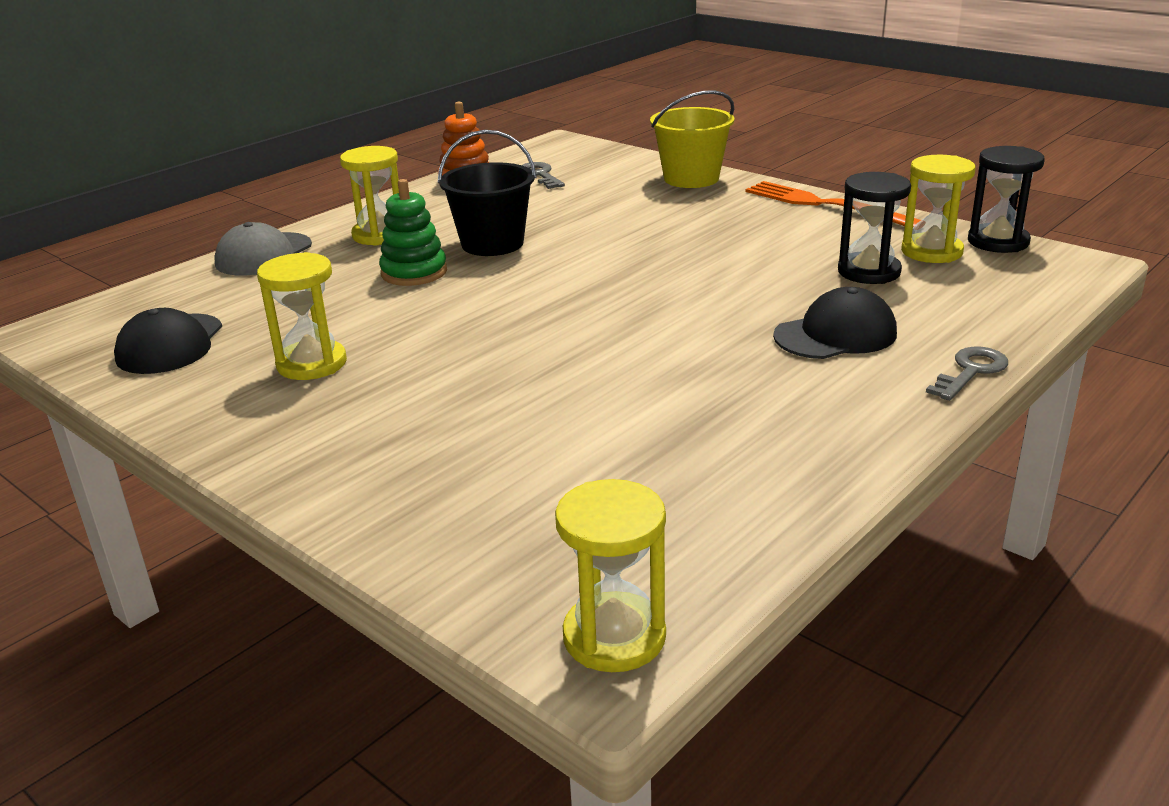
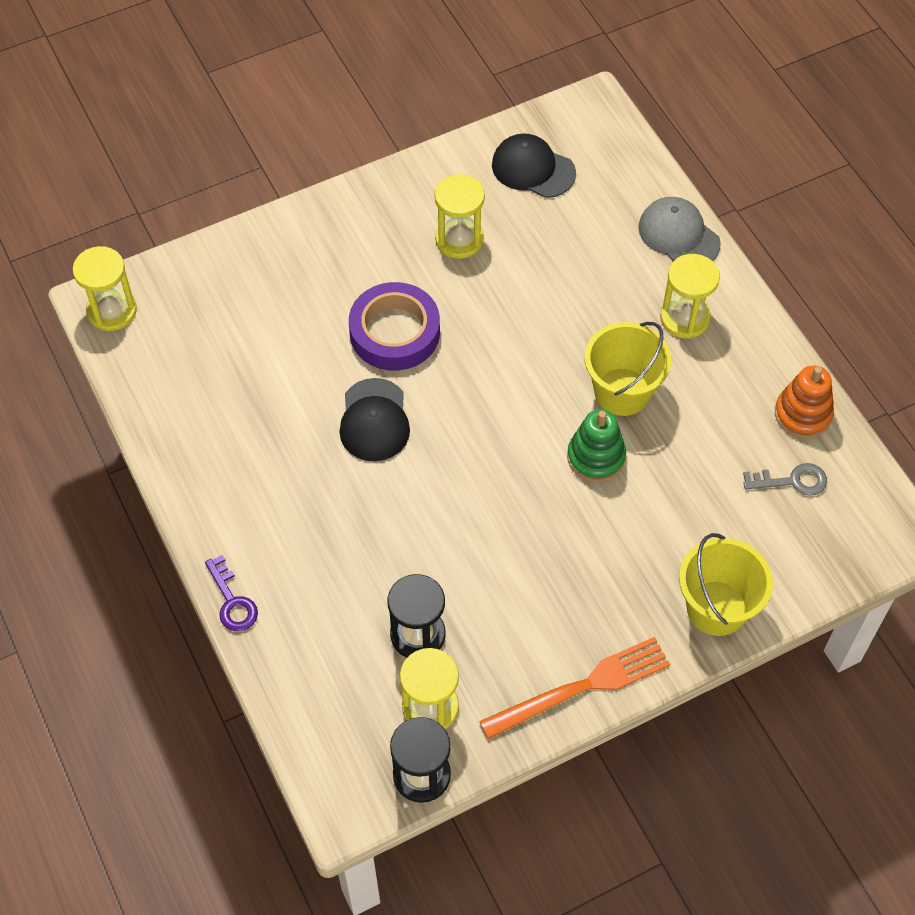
camera: 110 degrees right, 30 degrees up
green stacking toy [379,179,447,286] -> green stacking toy moved to [567,409,626,482]
black bucket [438,130,537,256] -> yellow bucket [585,322,671,416]
black cap [773,287,897,359] -> black cap moved to [339,378,410,461]
grey key [926,346,1008,401] -> purple key [205,555,258,631]
none -> purple tape [349,282,440,371]

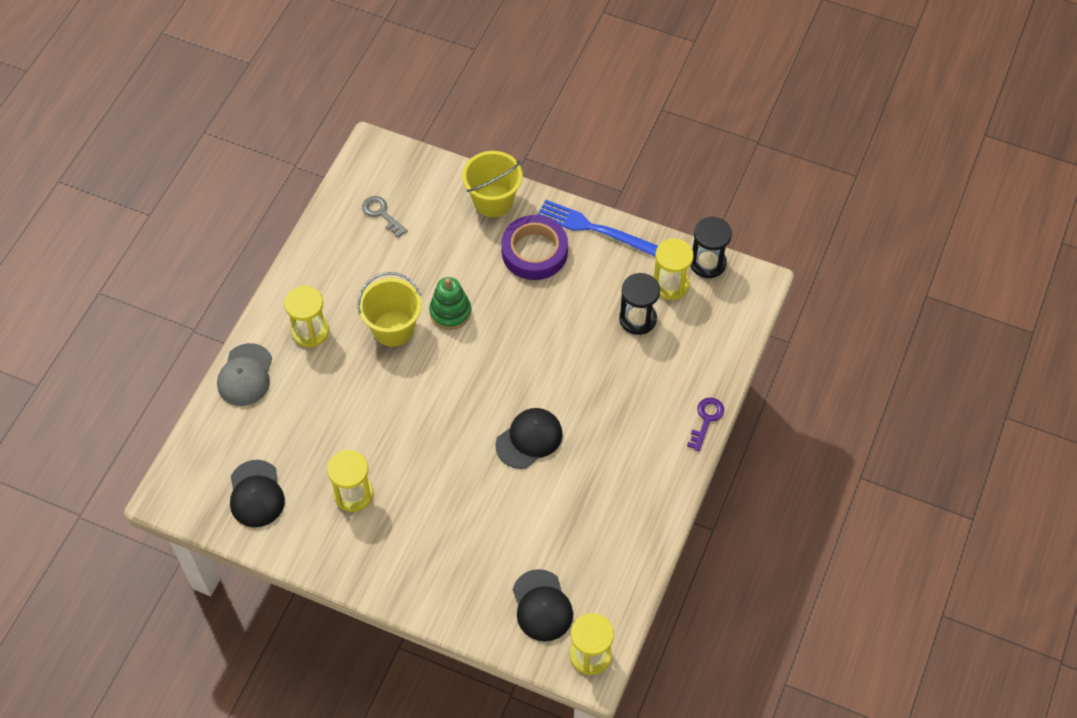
camera: 130 degrees left, 0 degrees up
purple tape [349,282,440,371] -> purple tape moved to [501,215,568,280]
orange fork [479,637,670,739] -> blue fork [537,200,658,256]
orange stacking toy [775,365,834,438] -> none
none -> black cap [513,569,573,641]

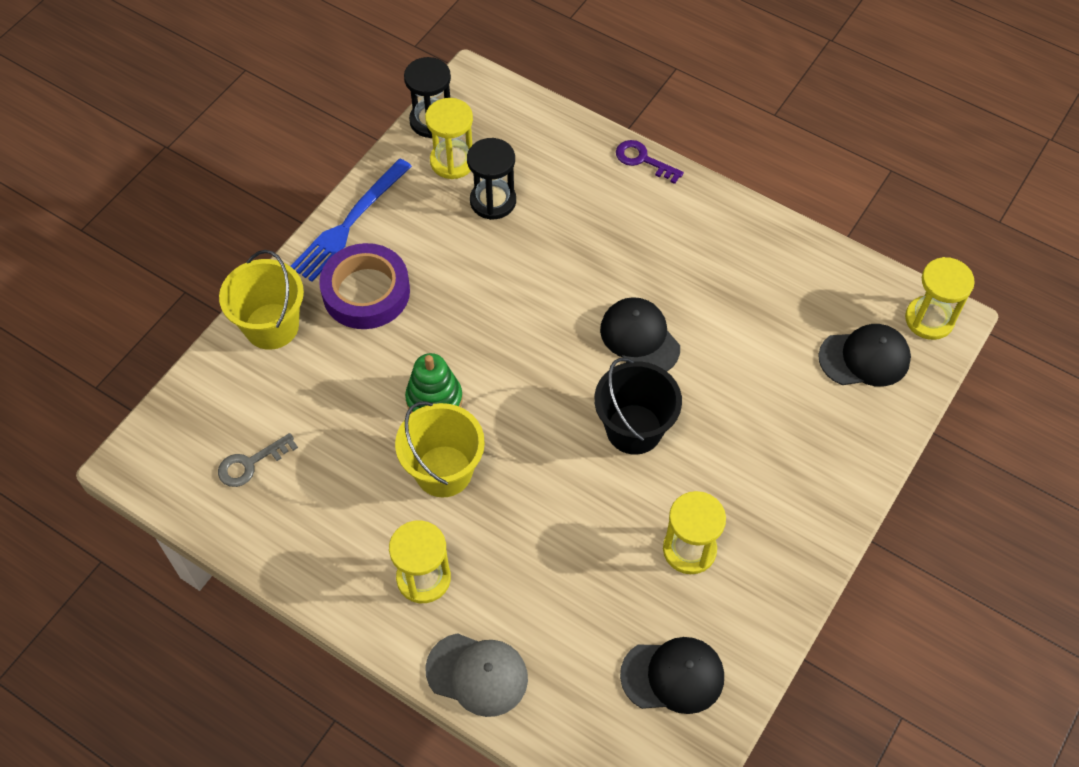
camera: 80 degrees left, 0 degrees up
none -> black bucket [594,358,682,455]

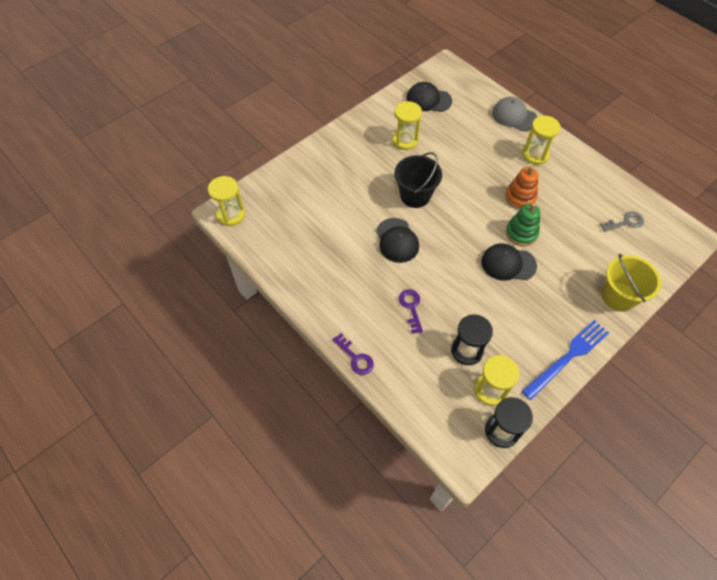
camera: 165 degrees left, 0 degrees up
purple tape [319,243,410,329] -> none
yellow bucket [395,401,485,498] -> orange stacking toy [505,166,538,209]
black cap [818,324,911,387] -> black cap moved to [481,243,537,281]
none -> purple key [399,289,423,334]

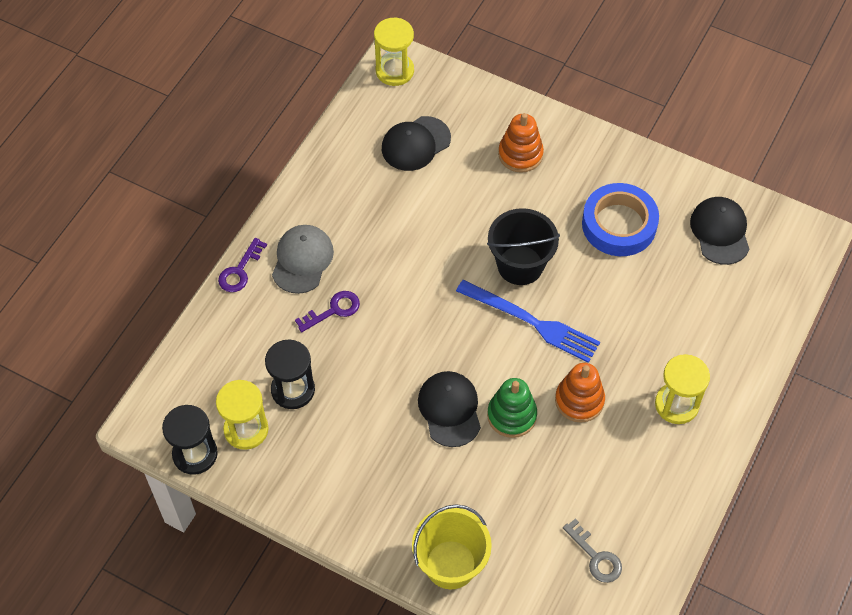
camera: 70 degrees right, 0 degrees up
black cap [376,218,419,263] -> black cap moved to [382,116,451,171]
yellow hourglass [392,101,422,150] -> blue tape [582,183,659,256]
grey cap [492,97,537,131] -> grey cap moved to [272,225,334,294]
blue fork [522,320,609,400] -> blue fork moved to [456,280,600,363]
none -> orange stacking toy [498,113,544,173]

